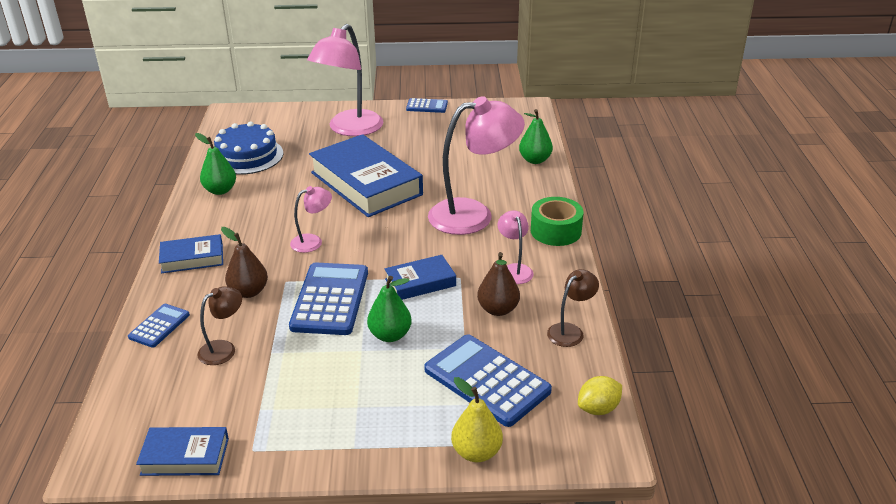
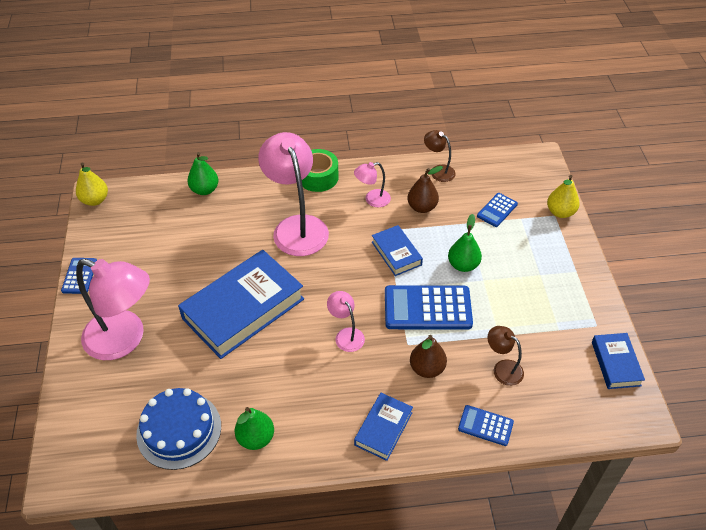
camera: 95 degrees left, 15 degrees up
blue book [159,234,223,273] -> blue book turned 45 degrees clockwise [354,393,413,461]
blue calculator [424,334,552,427] -> blue calculator [477,193,518,227], size x0.53
yellow lemon [578,376,622,415] -> none
none -> yellow pear [76,163,108,206]

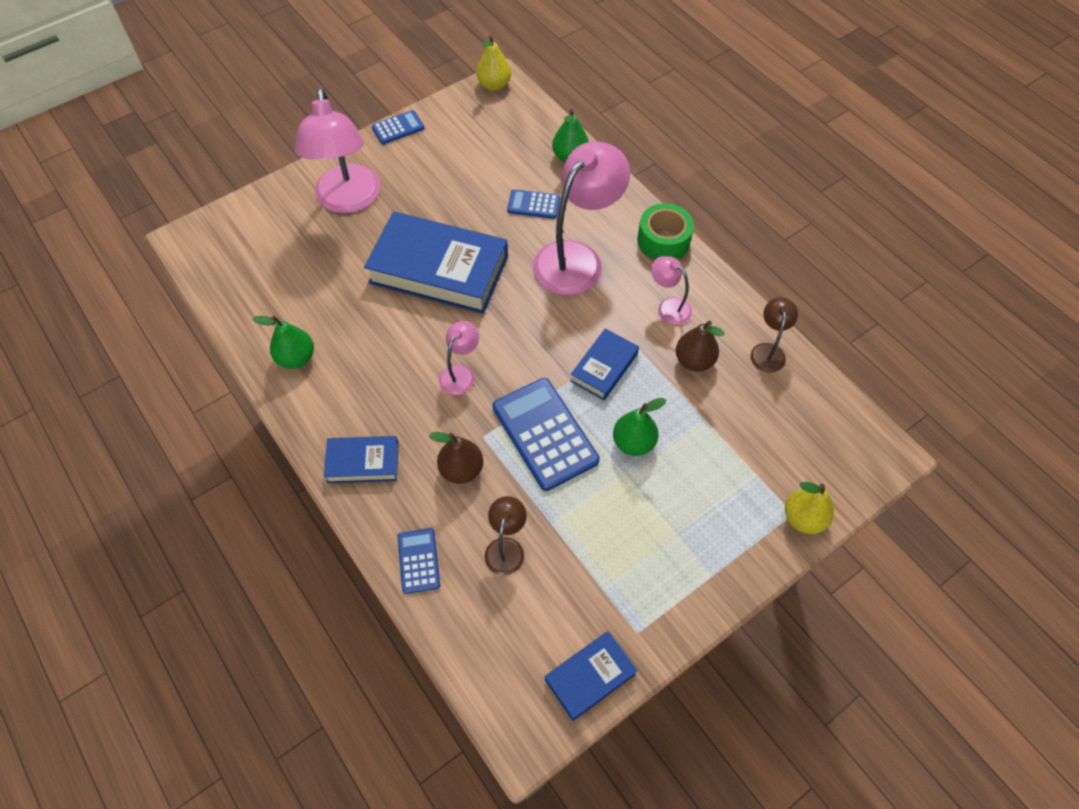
camera: 60 degrees right, 10 degrees up
blue cake [136,388,221,470] -> none
blue calculator [477,193,518,227] -> blue calculator moved to [507,189,560,219]

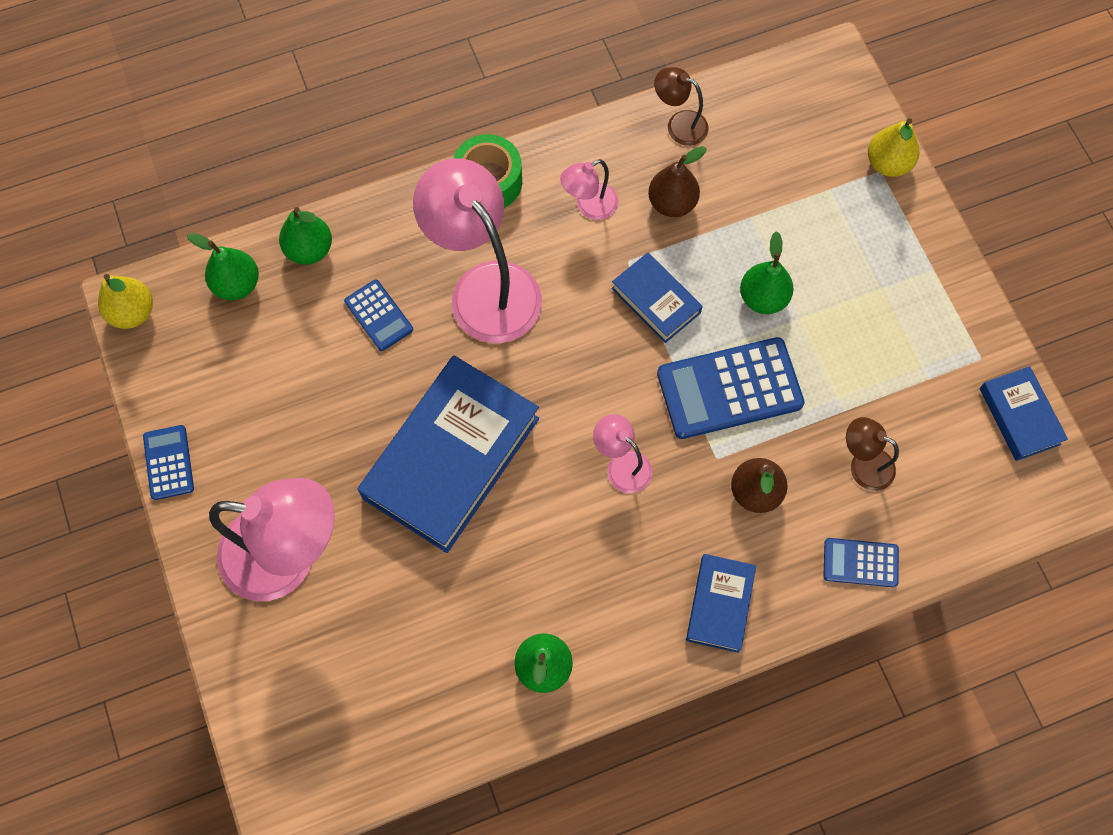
camera: 75 degrees left, 10 degrees up
blue calculator [507,189,560,219] -> blue calculator turned 60 degrees counterclockwise [344,280,413,351]
none -> green pear [187,233,259,300]

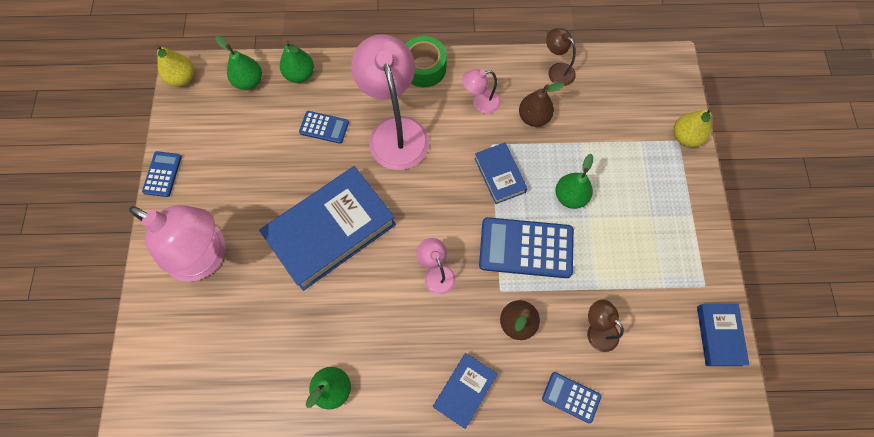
camera: 20 degrees right, 0 degrees up
blue calculator [344,280,413,351] -> blue calculator turned 60 degrees counterclockwise [299,111,349,144]

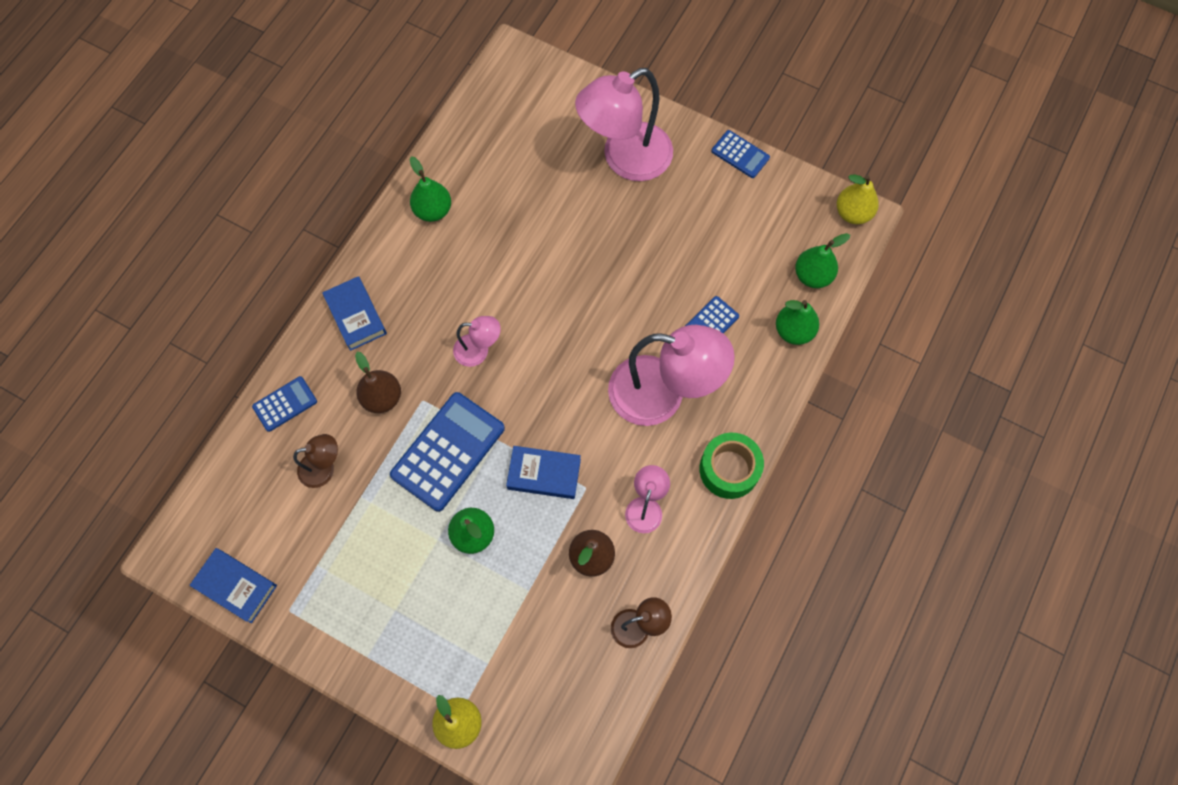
camera: 120 degrees right, 0 degrees up
blue book [259,166,396,291] -> none

